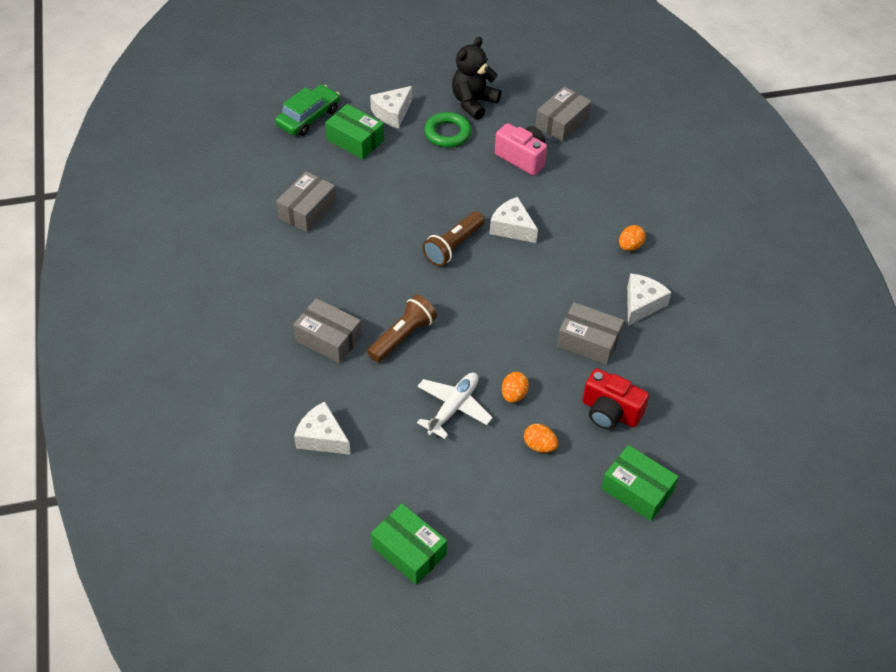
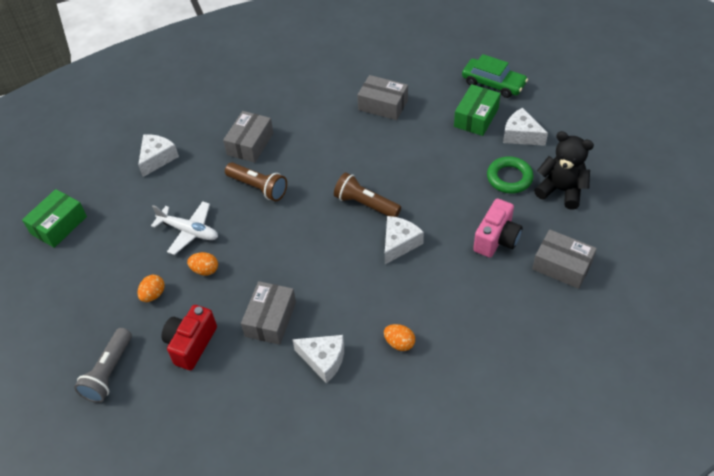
camera: 85 degrees right, 0 degrees up
green box [601,445,679,521] -> grey flashlight [74,328,132,403]

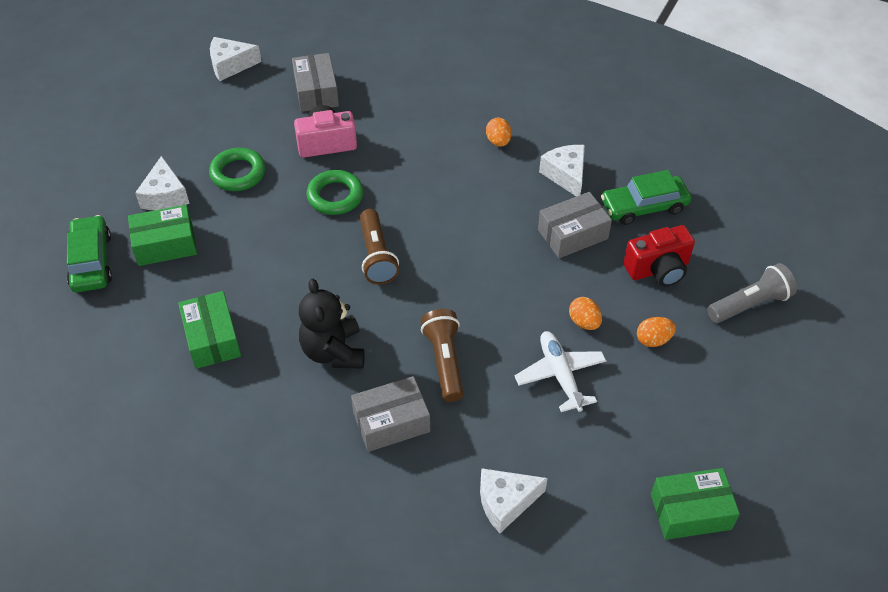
camera: 135 degrees left, 0 degrees up
grey box [357,75,408,120] -> green box [178,291,241,369]
white cheese [385,216,424,264] -> white cheese moved to [210,37,262,81]
black teddy bear [534,131,594,210] -> black teddy bear moved to [299,278,365,368]
none -> green ring [306,170,364,215]
none -> green car [601,170,691,225]

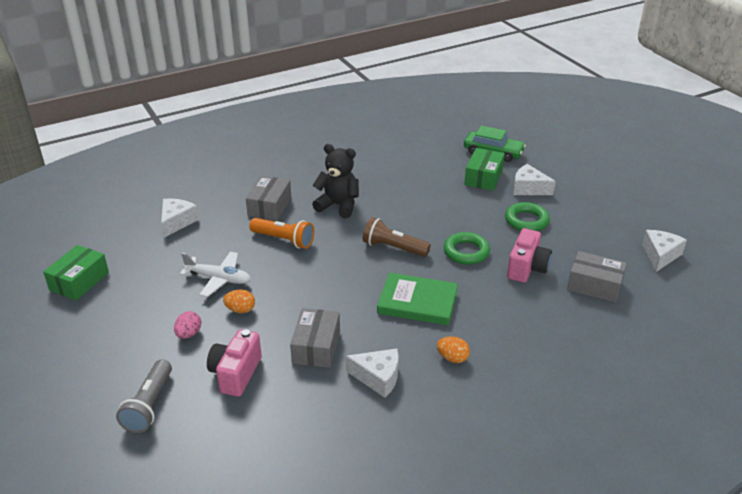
camera: 125 degrees right, 15 degrees down
green box [178,291,241,369] -> none
brown flashlight [421,309,464,402] -> orange flashlight [249,218,314,249]
green car [601,170,691,225] -> none
red camera [623,225,695,287] -> pink camera [207,329,262,397]
orange egg [637,317,676,347] -> pink egg [174,311,201,339]
none -> green book [377,272,458,325]

